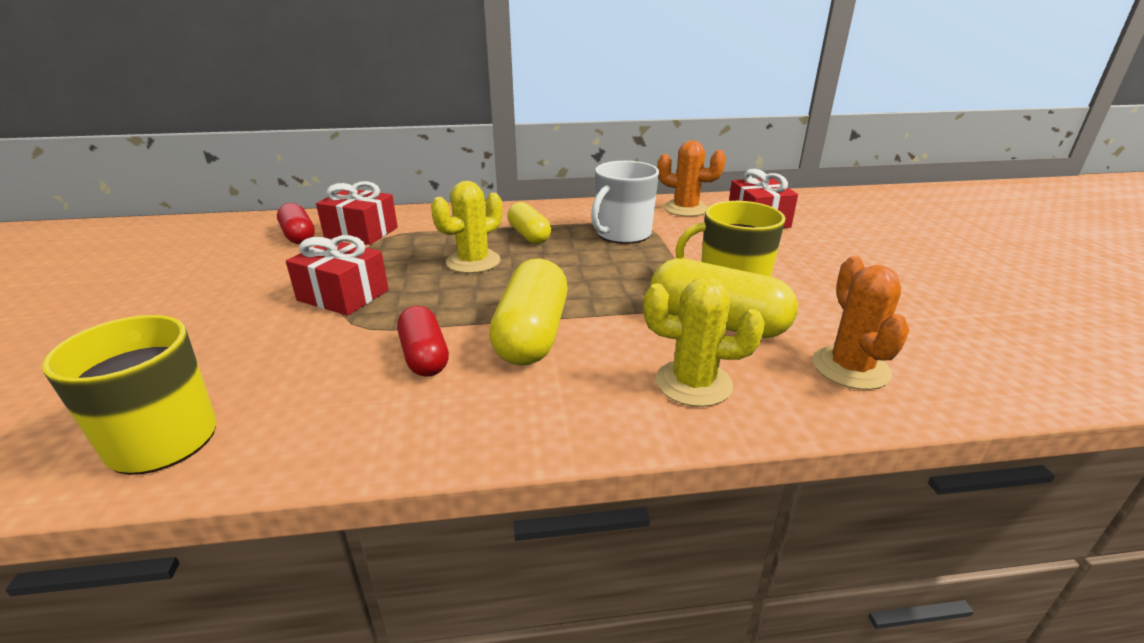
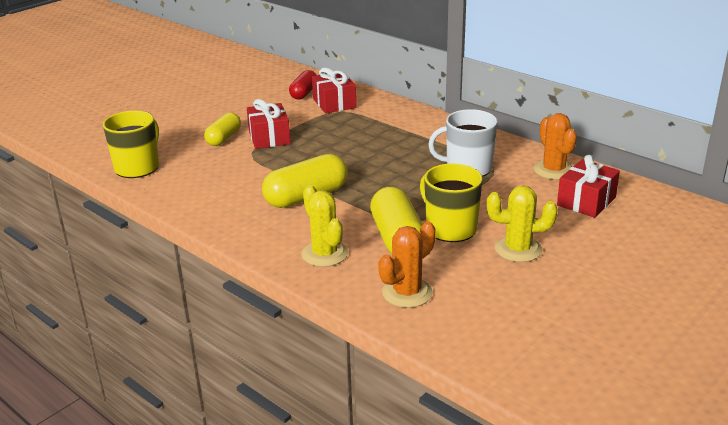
camera: 50 degrees right, 0 degrees up
red capsule [397,306,449,377] -> none
yellow cactus [431,181,502,273] -> yellow cactus moved to [487,185,558,262]
yellow capsule [507,202,551,244] -> yellow capsule moved to [204,113,241,146]

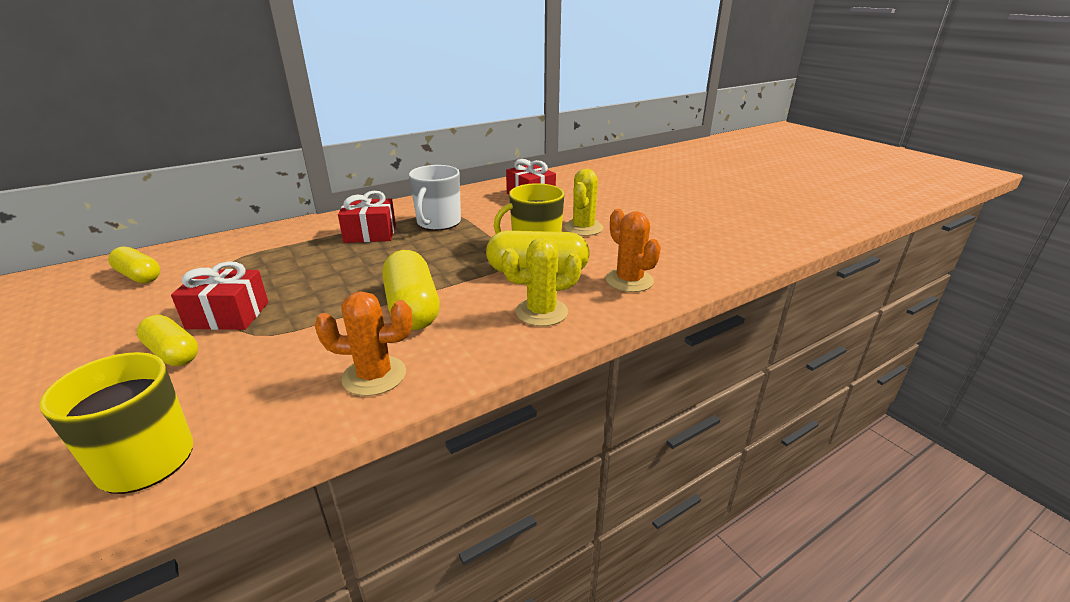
camera: 75 degrees left, 0 degrees up
red capsule [289,70,316,100] -> yellow capsule [108,247,160,283]
red gift [312,68,356,114] -> red gift moved to [338,191,396,243]
orange cactus [533,113,577,180] -> orange cactus moved to [315,291,413,396]

